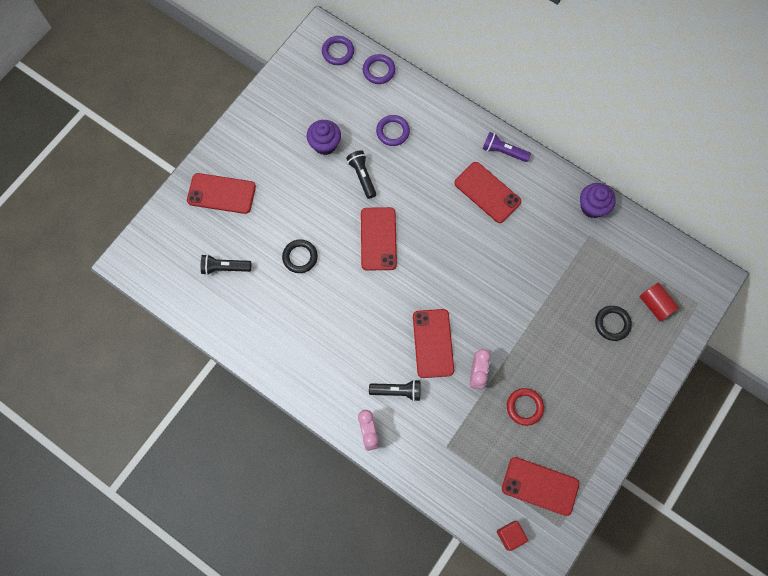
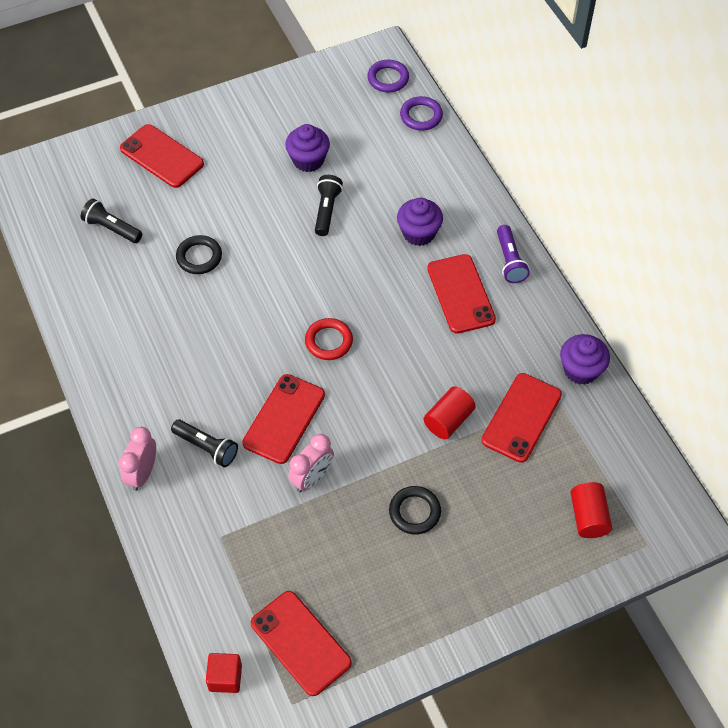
camera: 30 degrees right, 15 degrees down
red phone [361,207,397,271] -> red phone moved to [482,373,562,463]
purple ring [376,115,410,146] -> none
purple flashlight [483,132,531,162] -> purple flashlight turned 150 degrees counterclockwise [497,225,530,283]
red ring [507,388,544,426] -> red ring moved to [305,318,353,360]
black ring [595,306,632,341] -> black ring moved to [389,486,441,535]
none -> purple cupcake [397,198,443,246]
none -> red cylinder [424,386,476,439]

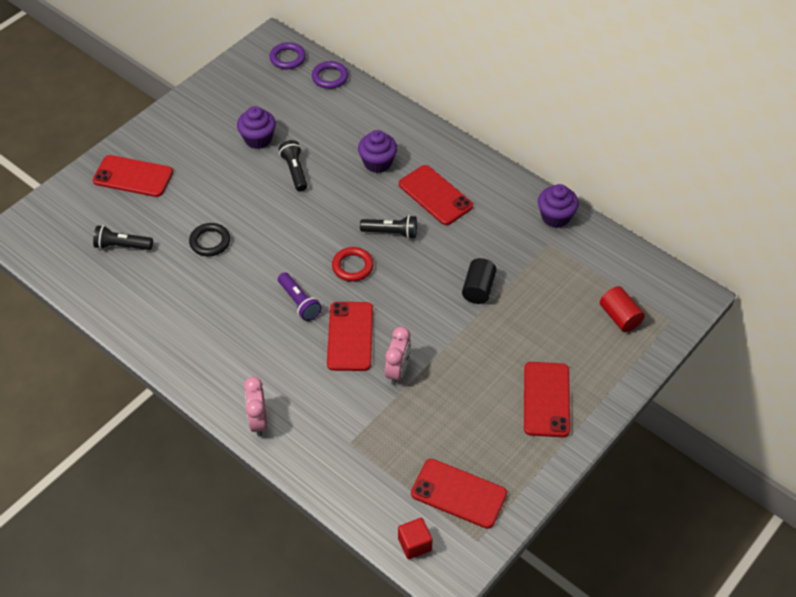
camera: 25 degrees left, 5 degrees down
black flashlight [171,419,238,467] -> black flashlight moved to [360,215,417,239]
black ring [389,486,441,535] -> none
red cylinder [424,386,476,439] -> black cylinder [462,258,497,304]
red phone [482,373,562,463] -> red phone moved to [524,362,570,437]
purple flashlight [497,225,530,283] -> purple flashlight moved to [278,272,322,321]

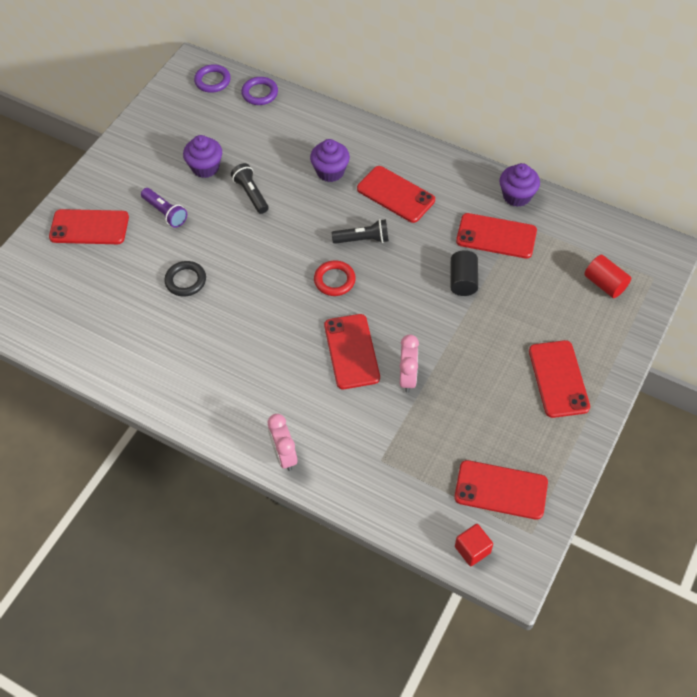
camera: 10 degrees left, 5 degrees up
black flashlight [93,225,153,250] -> none
purple flashlight [278,272,322,321] -> purple flashlight moved to [141,188,187,228]
none -> red phone [456,213,537,258]

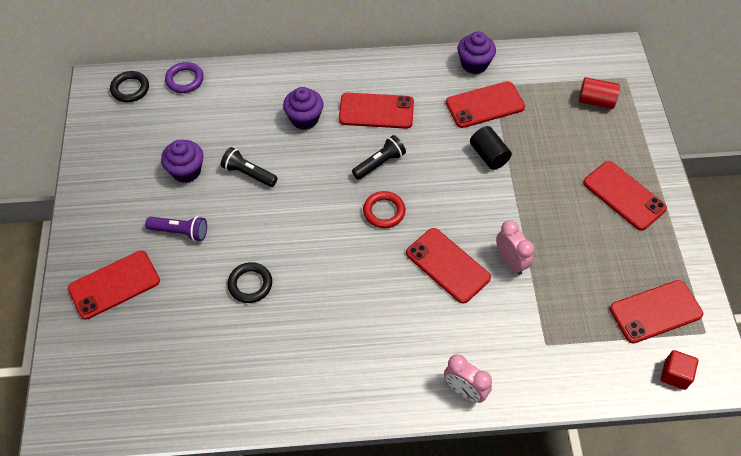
camera: 35 degrees left, 0 degrees up
purple ring [194,64,231,93] -> black ring [110,71,149,102]

